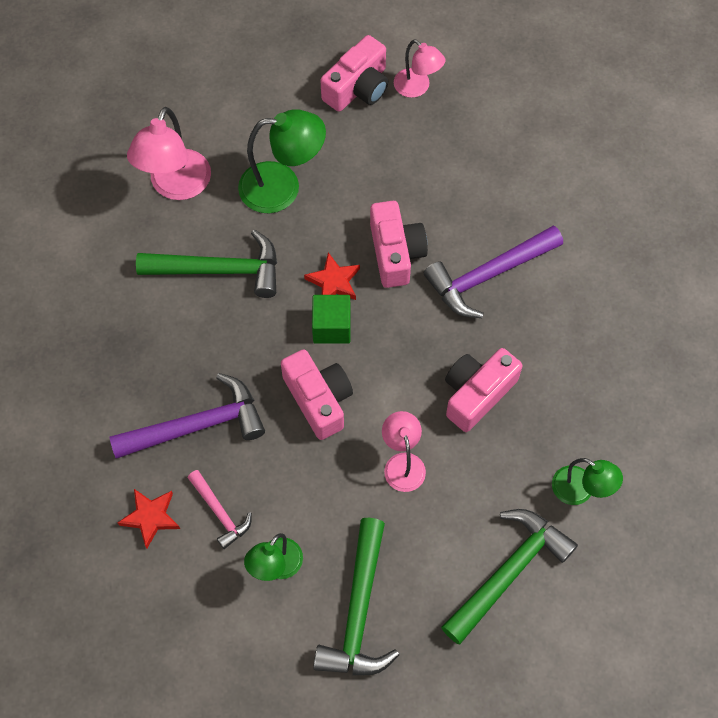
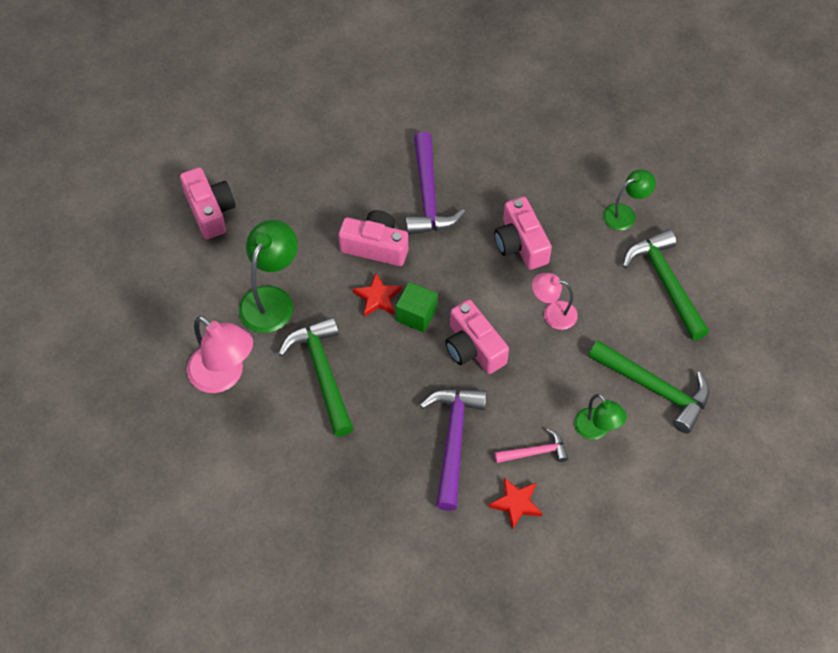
camera: 65 degrees left, 5 degrees down
green hammer [136,230,277,298] -> green hammer turned 45 degrees counterclockwise [278,317,354,436]
pink camera [281,349,353,440] -> pink camera turned 120 degrees counterclockwise [445,300,509,374]
pink lamp [394,39,445,98] -> none

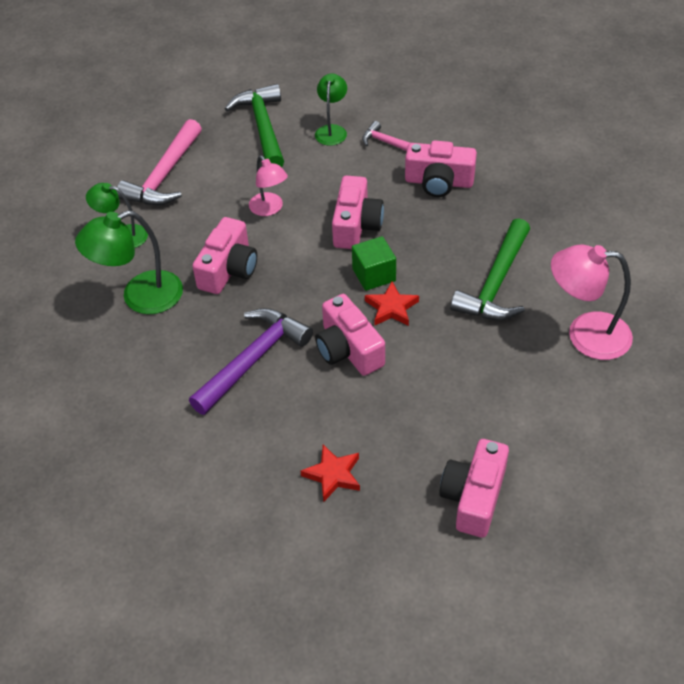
camera: 135 degrees left, 10 degrees down
pink lamp [187,316,253,393] -> pink lamp turned 75 degrees counterclockwise [551,244,633,360]
green lamp [239,220,298,333] -> green lamp moved to [75,210,183,314]
purple hammer [420,389,487,511] -> pink camera [405,140,477,197]
red star [489,478,542,530] -> red star moved to [300,445,360,502]
green hammer [623,229,709,340] -> pink hammer [117,119,202,205]

